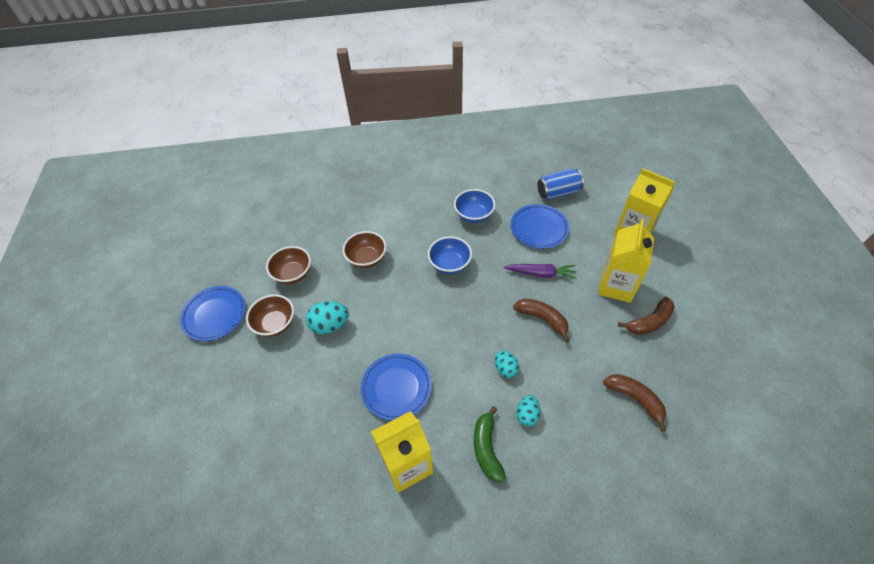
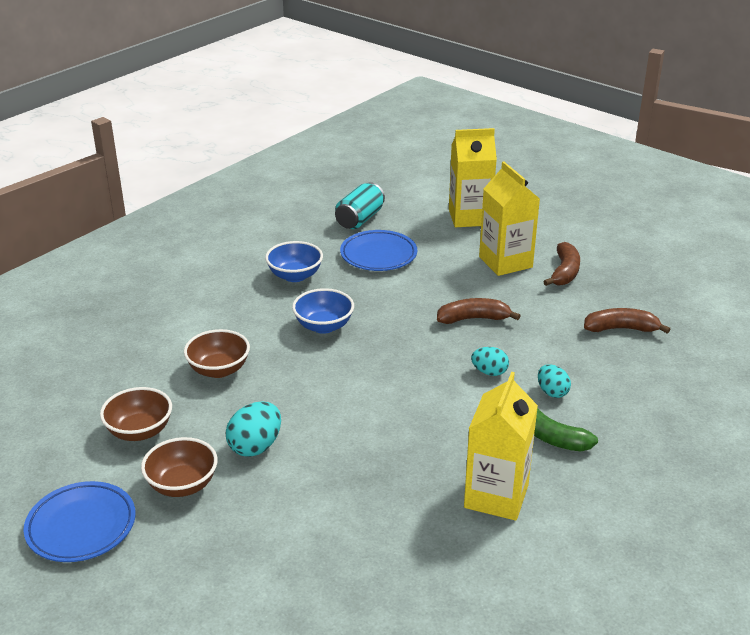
camera: 45 degrees left, 20 degrees down
blue plate [361,354,432,421] -> none
purple carrot [504,264,576,279] -> none
blue can [537,169,584,200] -> turquoise can [335,182,385,229]

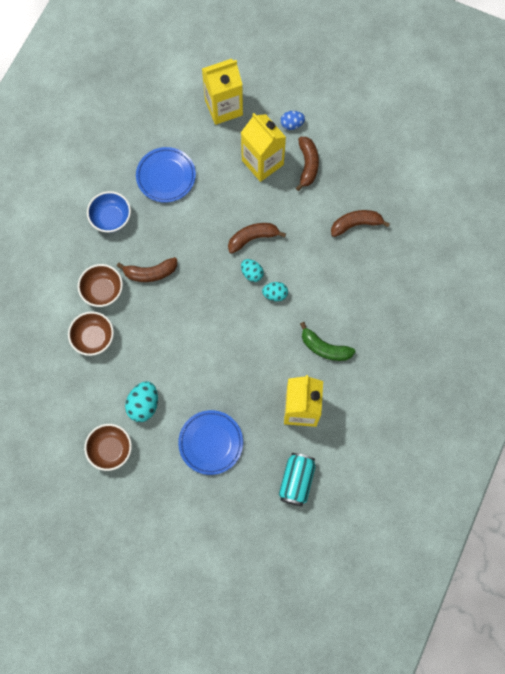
camera: 15 degrees left, 40 degrees up
blue plate [23,481,136,562] -> blue plate moved to [178,410,243,475]
brown bowl [100,387,172,441] -> brown bowl moved to [78,264,123,307]
blue bowl [292,288,354,334] -> brown banana [117,257,177,282]
turquoise can [335,182,385,229] -> turquoise can moved to [279,453,315,506]
turquoise egg [538,364,571,398] -> turquoise egg moved to [241,259,264,282]
none -> blue egg [280,111,305,130]

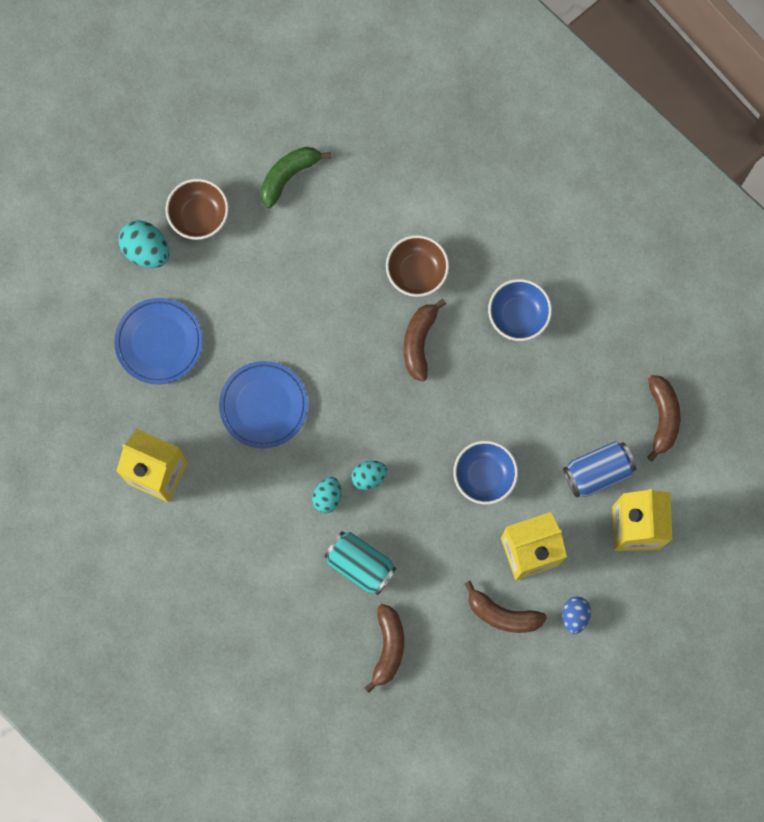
camera: 110 degrees right, 5 degrees up
brown bowl [68,311,114,356] -> none
turquoise egg [125,381,158,422] -> turquoise egg moved to [118,220,169,268]
blue plate [136,147,196,203] -> blue plate moved to [219,361,308,449]
brown banana [228,223,286,254] -> brown banana moved to [647,375,680,461]
turquoise can [279,453,315,506] -> turquoise can moved to [324,532,397,596]
green banana [300,322,356,361] -> green banana moved to [260,147,331,208]
none -> blue bowl [453,441,518,504]
none -> blue can [563,441,636,498]

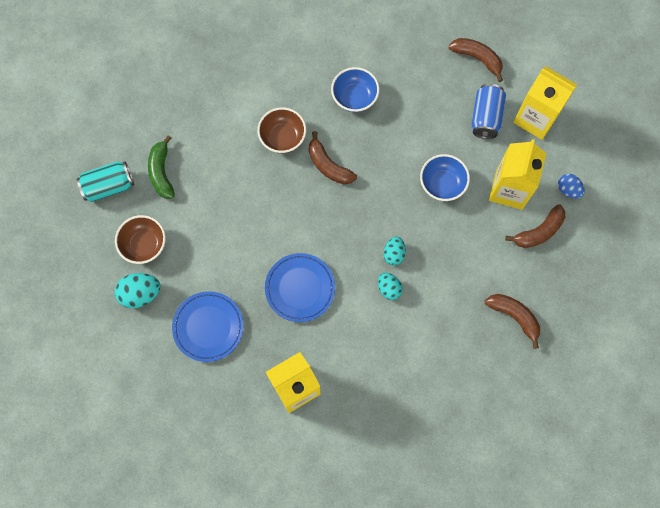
camera: 55 degrees left, 5 degrees down
turquoise can [324,532,397,596] -> turquoise can moved to [77,162,134,202]

